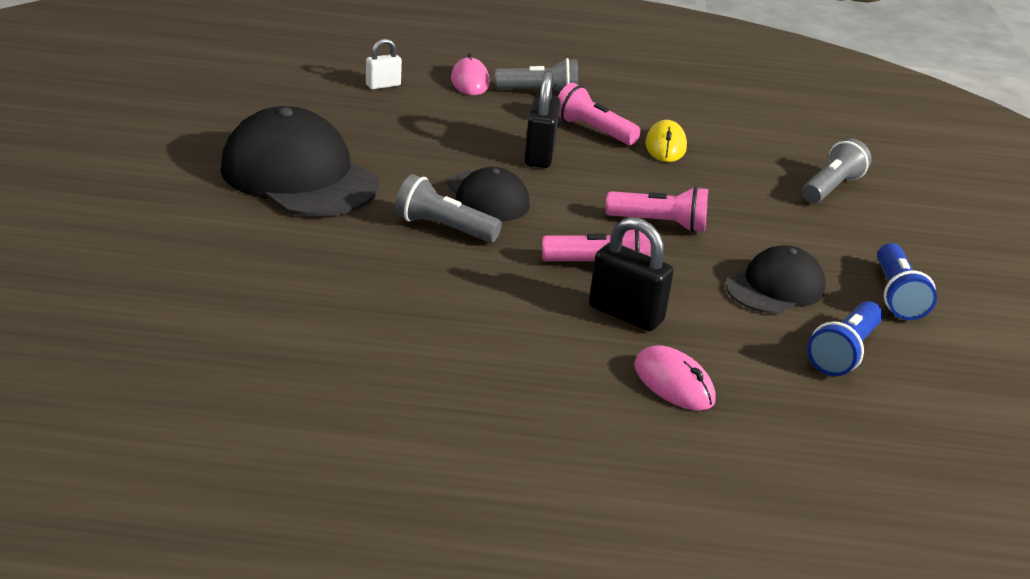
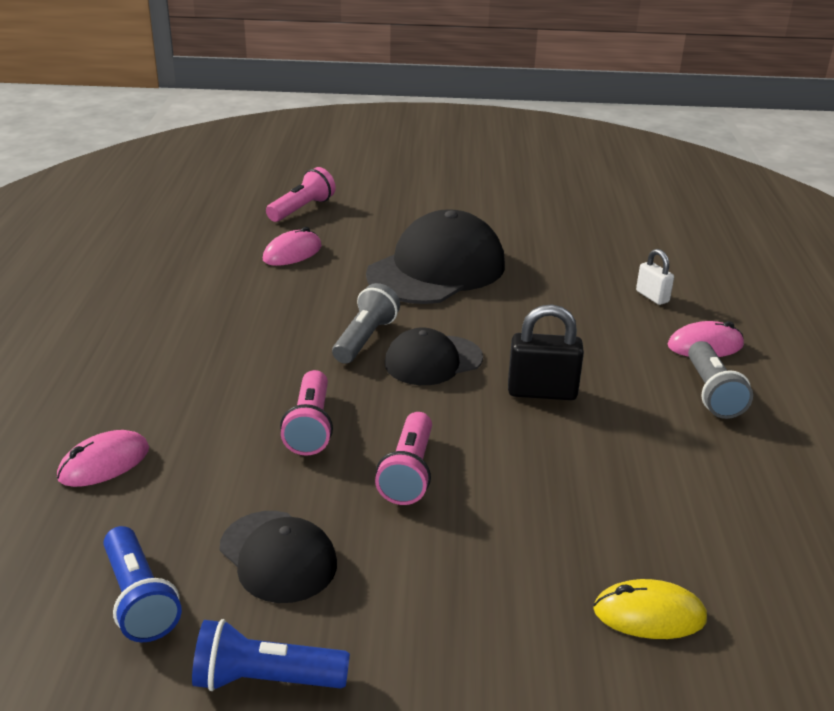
camera: 90 degrees right, 0 degrees up
pink flashlight [558,83,641,145] -> pink flashlight moved to [266,167,336,222]
black padlock [589,217,674,331] -> none
yellow mouse [645,120,687,162] -> yellow mouse moved to [593,579,707,639]
grey flashlight [802,138,872,204] -> none
blue flashlight [807,301,883,376] -> blue flashlight turned 150 degrees counterclockwise [103,526,182,642]
none -> pink mouse [263,227,322,266]

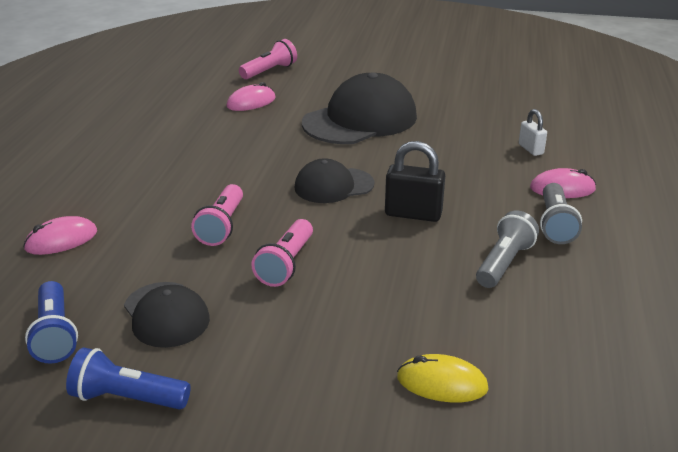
camera: 10 degrees right, 0 degrees up
grey flashlight [332,283,400,364] -> grey flashlight moved to [476,211,539,288]

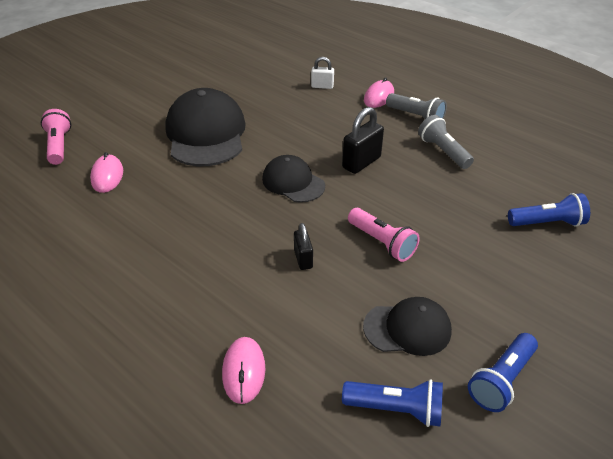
camera: 60 degrees left, 10 degrees up
pink flashlight [191,184,243,246] -> black padlock [294,223,313,270]
black cap [294,158,375,203] -> black cap turned 120 degrees clockwise [262,155,325,203]
yellow mouse [397,354,489,402] -> blue flashlight [508,193,590,227]

